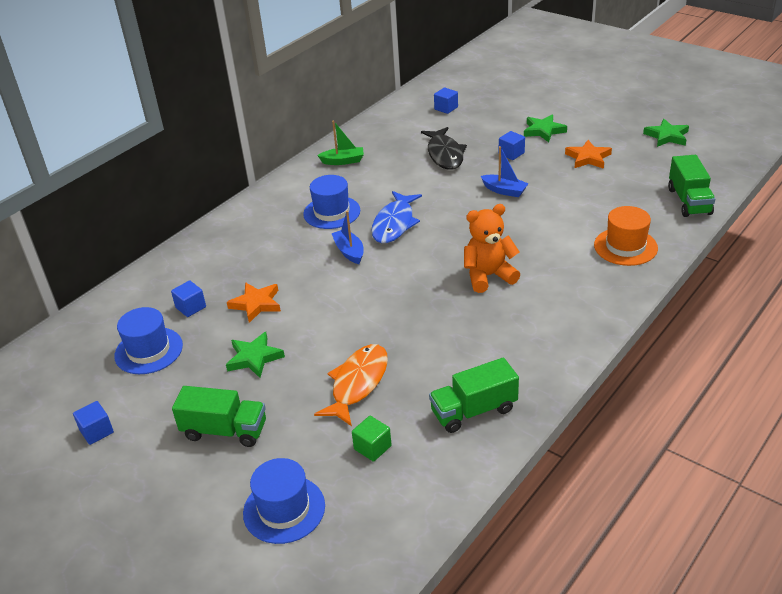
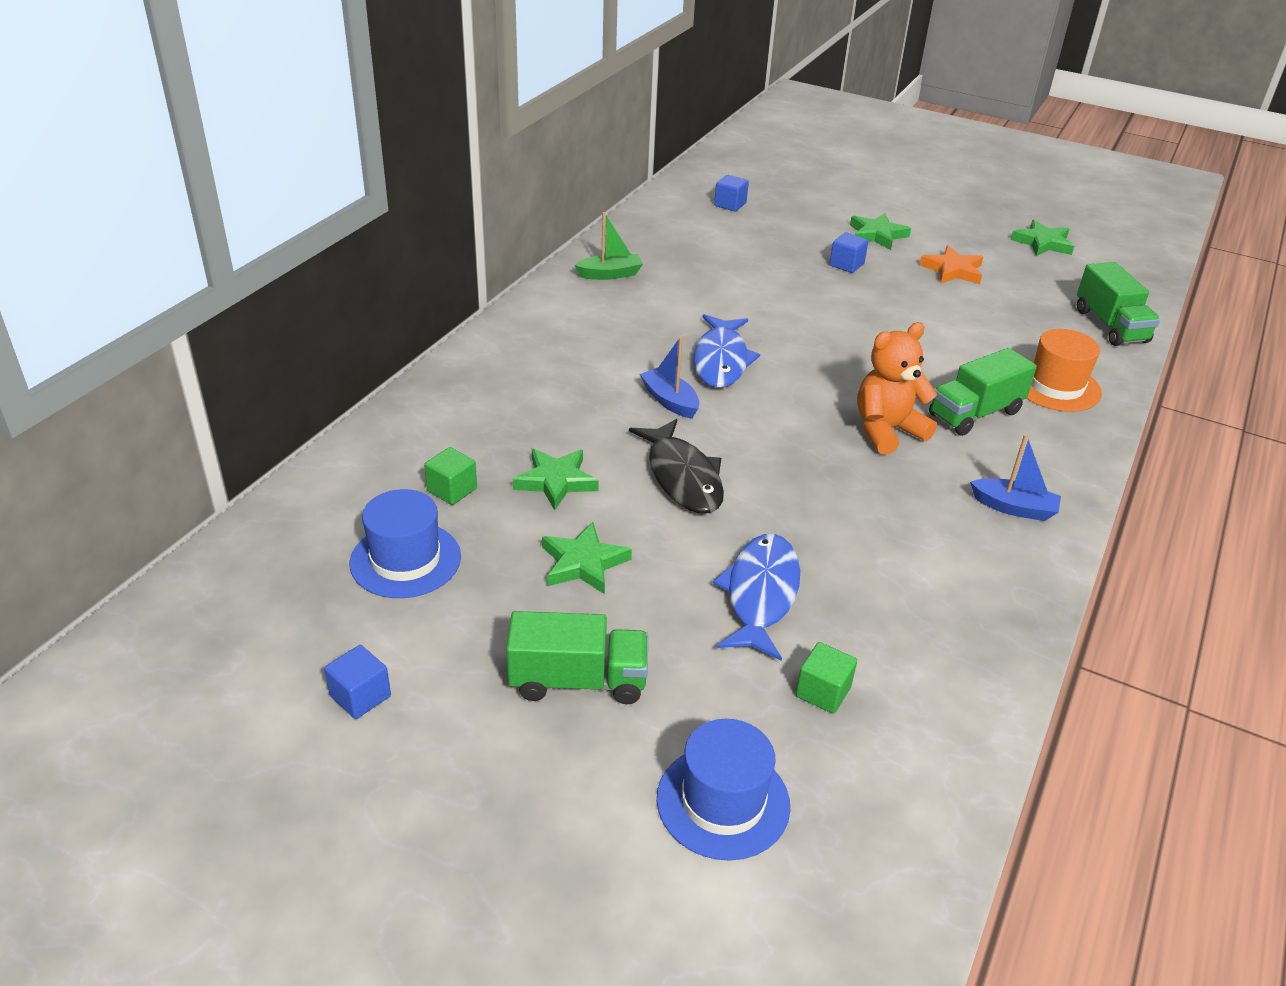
camera: 15 degrees left, 0 degrees up
blue cube [171,280,206,317] -> green cube [424,447,477,505]
orange star [227,282,281,323] -> green star [513,449,599,510]
blue hat [303,175,360,229] -> none
orange fish [314,344,388,426] -> blue fish [713,534,800,661]
black fish [421,127,467,170] -> black fish moved to [629,419,724,513]
green truck [429,358,519,433] -> green truck moved to [929,348,1037,436]
blue boat [481,146,529,197] -> blue boat moved to [970,434,1061,521]

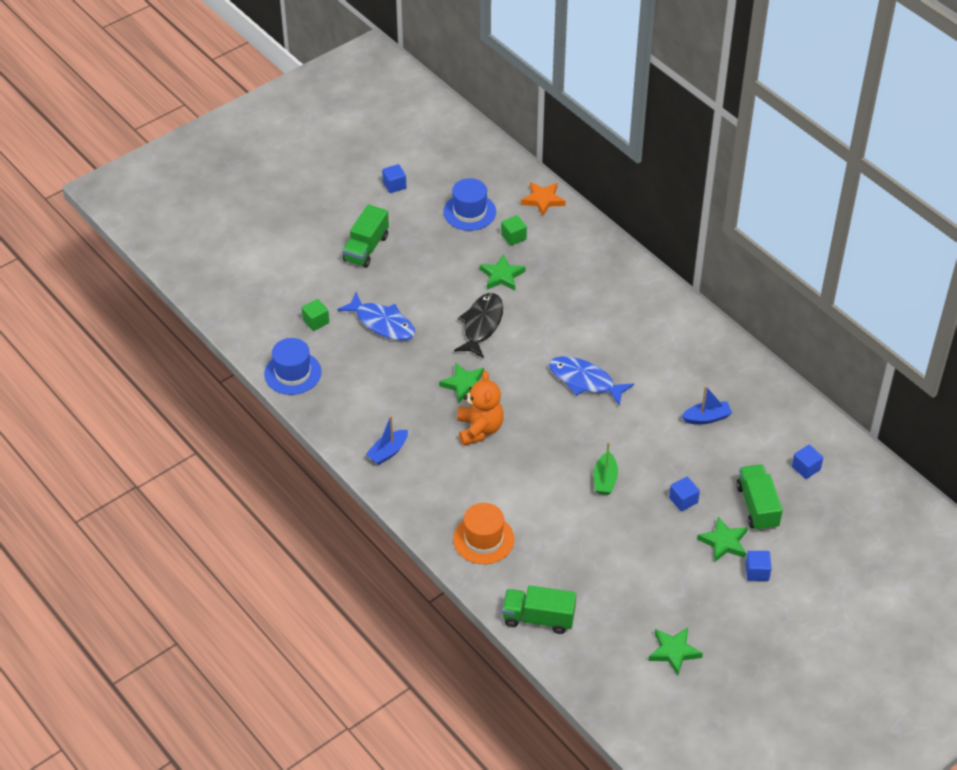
camera: 115 degrees right, 10 degrees up
green star [542,522,632,594] -> green star moved to [439,363,484,404]
green boat [574,212,643,280] -> green boat moved to [594,442,618,495]
black fish [629,419,724,513] -> black fish turned 105 degrees clockwise [454,293,503,358]
blue boat [640,337,700,419] -> blue boat moved to [681,386,732,424]
blue hat [657,719,790,860] -> blue hat moved to [264,338,321,395]
orange star [920,245,983,284] -> orange star moved to [521,182,566,216]
green truck [929,348,1037,436] -> green truck moved to [736,464,783,531]
none -> blue cube [745,551,772,581]

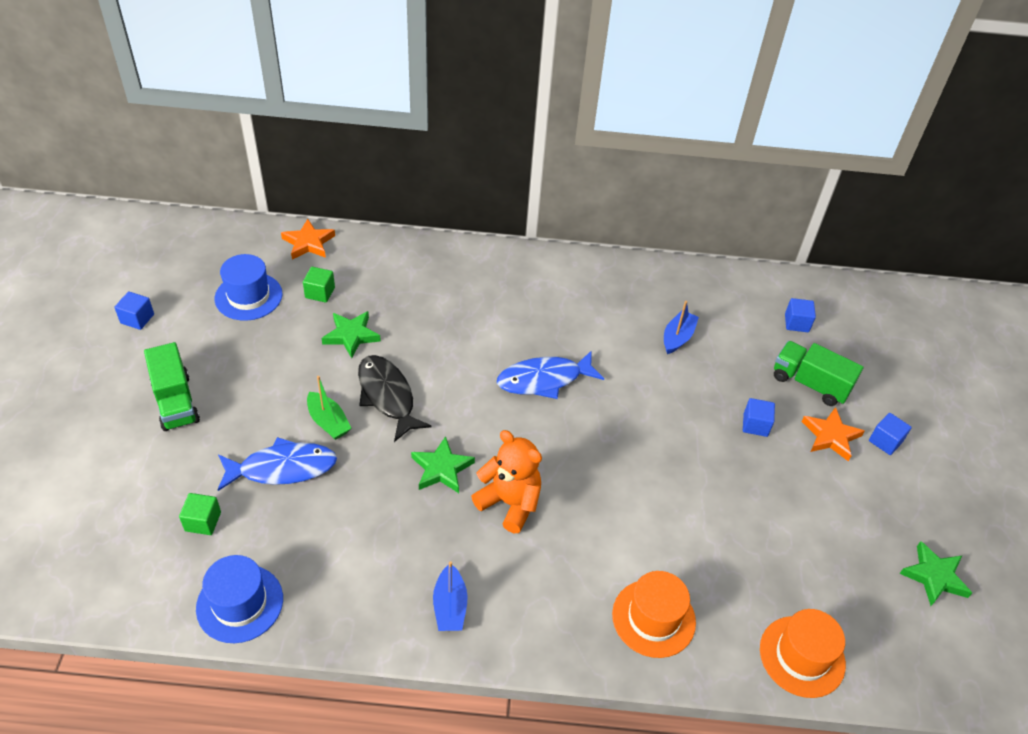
camera: 50 degrees left, 0 degrees up
green truck [502,586,576,634] -> orange hat [760,609,846,698]
green boat [594,442,618,495] -> green boat moved to [307,376,351,440]
green star [697,517,748,562] -> orange star [801,407,865,461]

